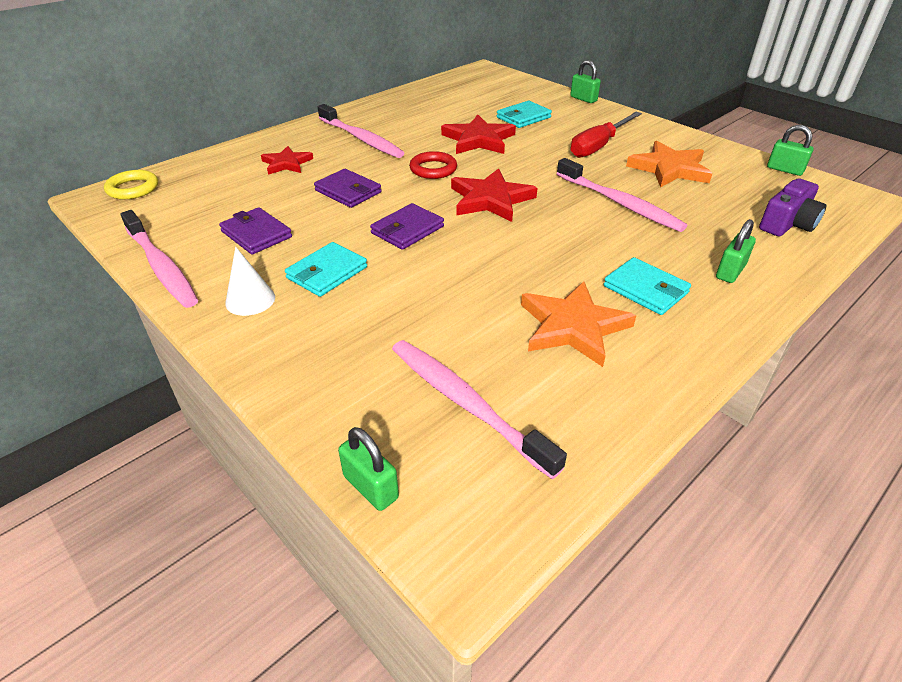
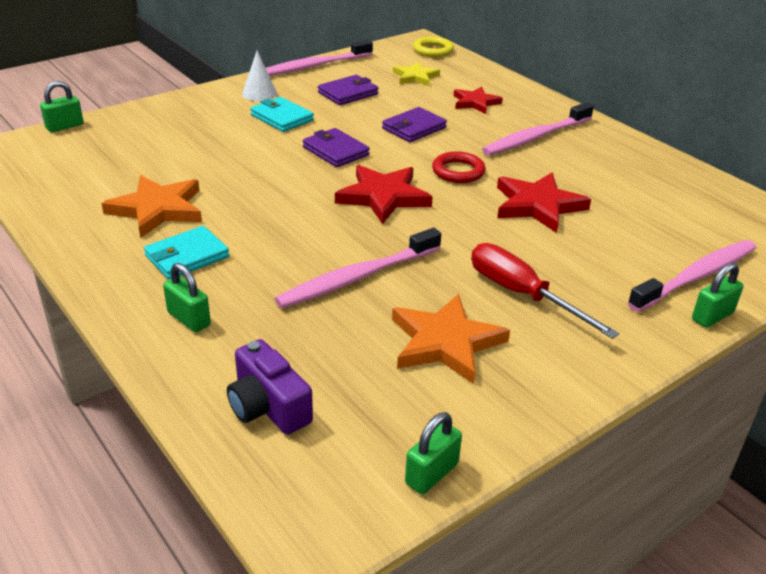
camera: 95 degrees right, 5 degrees down
pink toothbrush [392,340,567,479] -> pink toothbrush moved to [628,240,756,312]
turquoise wallet [497,101,552,128] -> none
none -> yellow star [393,61,440,86]

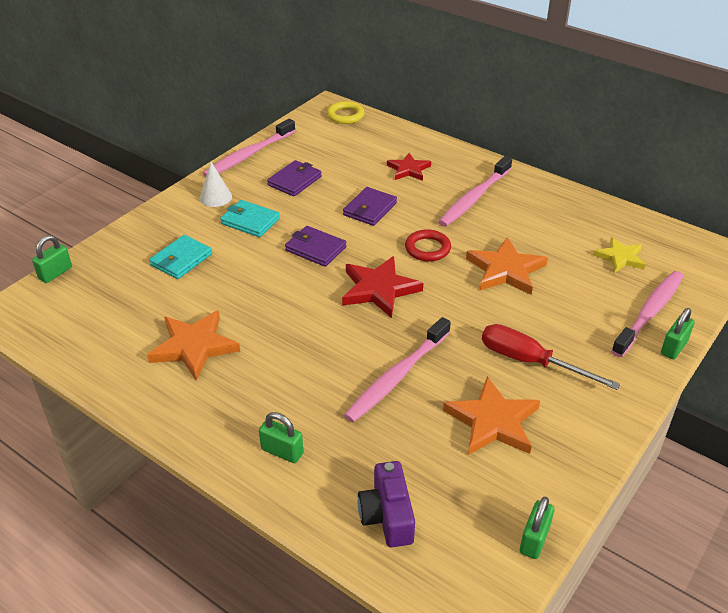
camera: 15 degrees left, 5 degrees up
turquoise wallet [144,226,229,279] -> turquoise wallet moved to [149,235,212,279]
purple camera [227,339,313,435] -> purple camera turned 45 degrees clockwise [358,461,415,547]
yellow star [393,61,440,86] -> yellow star moved to [593,237,646,273]
red star [497,173,591,233] -> orange star [466,237,548,295]

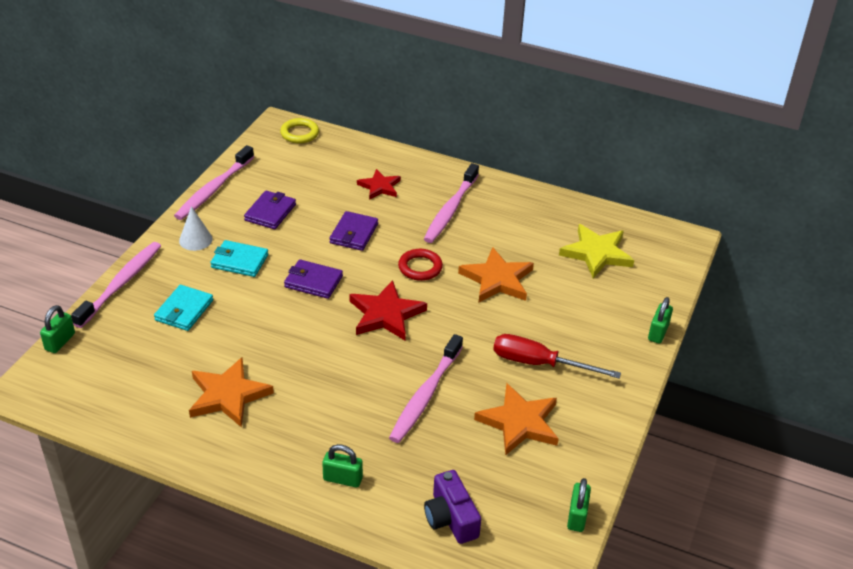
camera: 15 degrees left, 0 degrees up
yellow star [593,237,646,273] -> yellow star [559,224,634,278], size x1.56
pink toothbrush [611,271,684,357] -> pink toothbrush moved to [71,242,161,328]

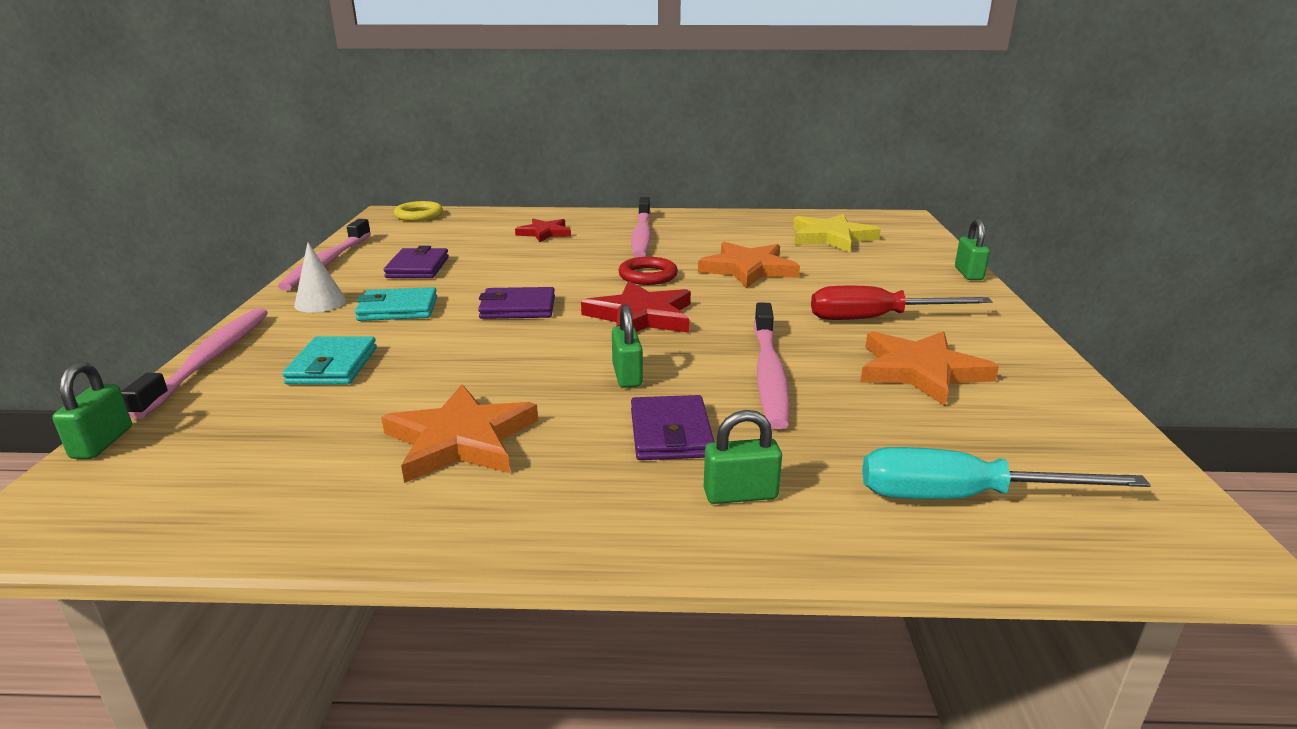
camera: 20 degrees left, 15 degrees down
purple wallet [329,211,378,251] -> purple wallet moved to [631,395,714,460]
purple camera [424,470,481,544] -> turquoise screwdriver [862,447,1151,499]
green padlock [567,478,591,532] -> green padlock moved to [612,304,643,388]

